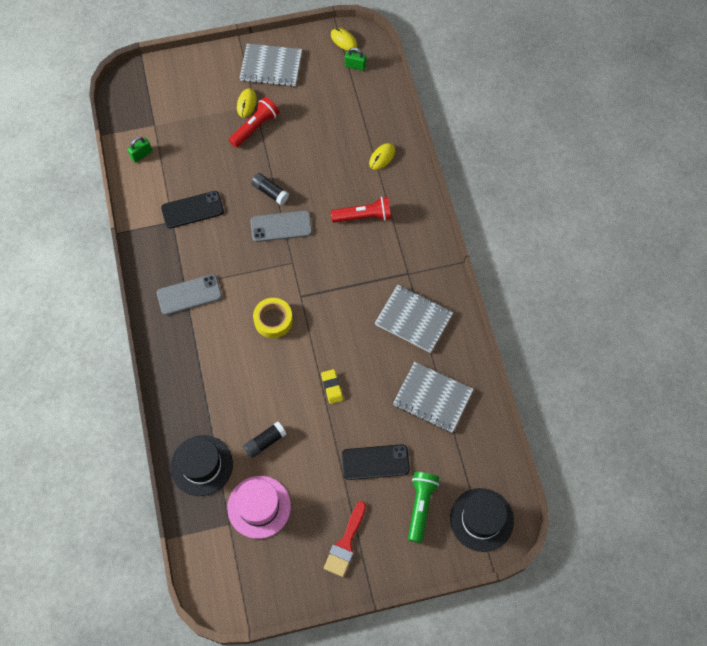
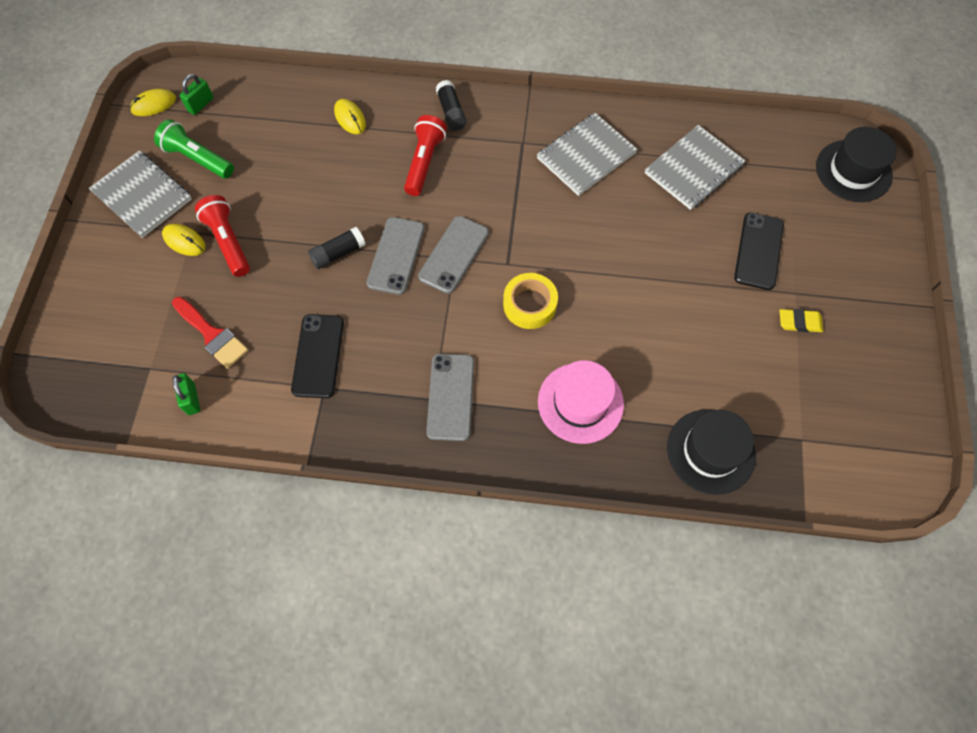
camera: 70 degrees left, 0 degrees up
pink hat [227,476,291,539] -> pink hat moved to [538,360,624,444]
grey notebook [240,43,302,87] -> grey notebook turned 75 degrees counterclockwise [89,151,192,238]
black glue stick [243,421,287,458] -> black glue stick moved to [436,80,467,131]
yellow eraser [321,369,343,404] -> yellow eraser moved to [779,309,823,332]
red brush [324,501,366,577] -> red brush moved to [172,297,248,369]
green flashlight [408,472,439,543] -> green flashlight moved to [154,119,234,178]
none -> grey phone [418,216,489,294]

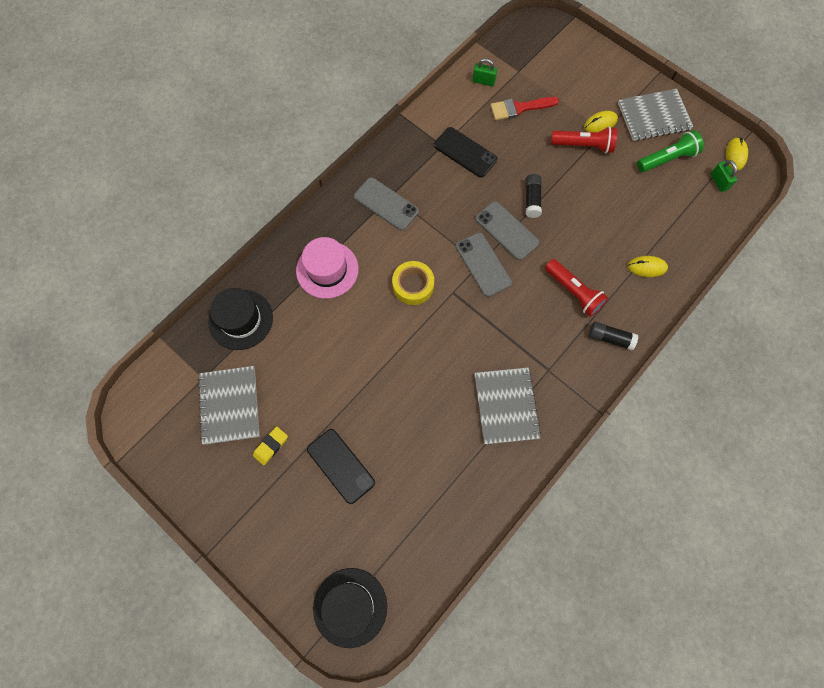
camera: 125 degrees right, 5 degrees up
grey notebook [645,125,745,210] -> grey notebook moved to [198,366,259,445]

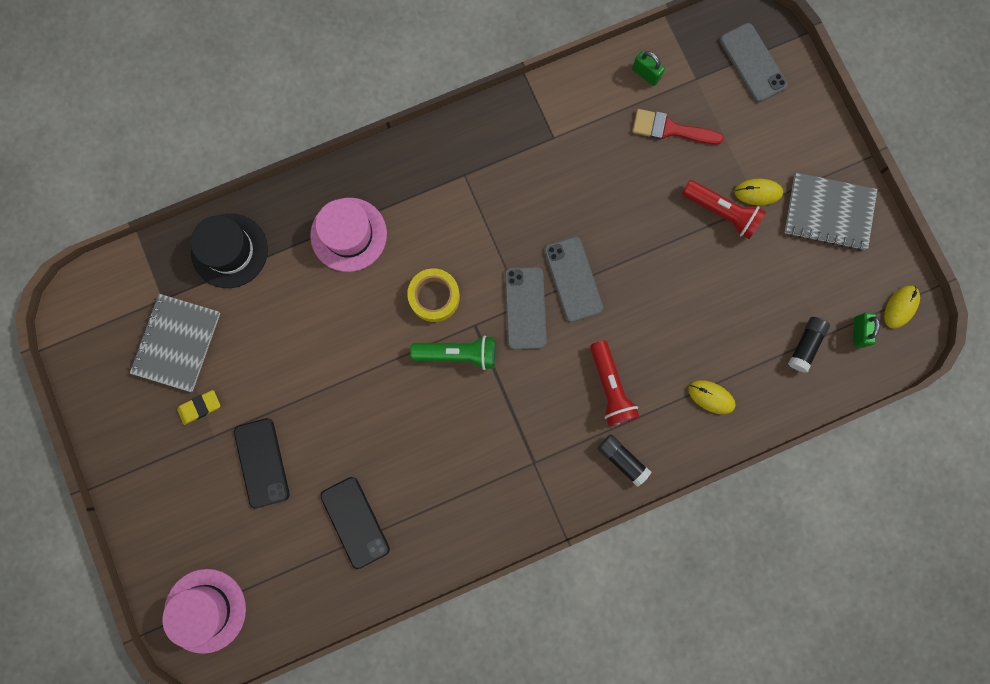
camera: 25 degrees right, 10 degrees up
black hat [313,568,387,648] -> pink hat [162,569,246,654]
grey phone [354,177,419,231] -> grey phone moved to [720,23,788,102]
black phone [434,127,498,178] -> black phone moved to [320,477,390,569]
grey notebook [474,367,541,444] -> none
black glue stick [525,174,542,218] -> black glue stick moved to [788,317,830,373]
green flashlight [637,130,704,172] -> green flashlight moved to [410,336,495,370]

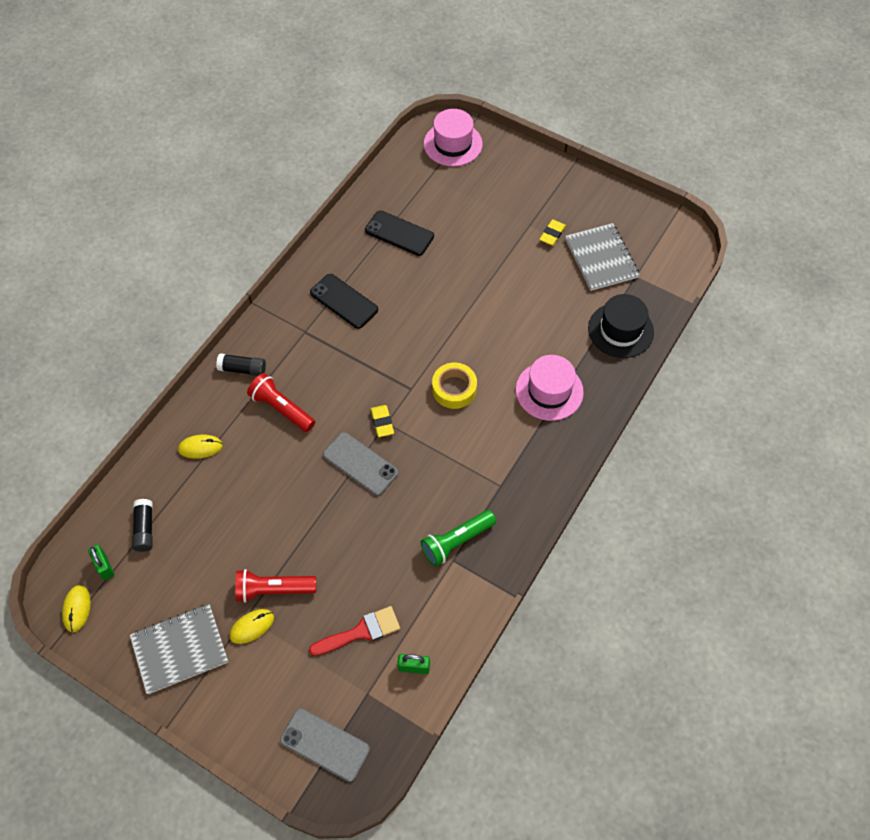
camera: 145 degrees right, 20 degrees down
black phone [234,418,290,509] -> black phone moved to [310,274,378,329]
green flashlight [410,336,495,370] -> green flashlight moved to [421,510,496,566]
grey phone [505,267,547,349] -> yellow eraser [370,405,394,437]

